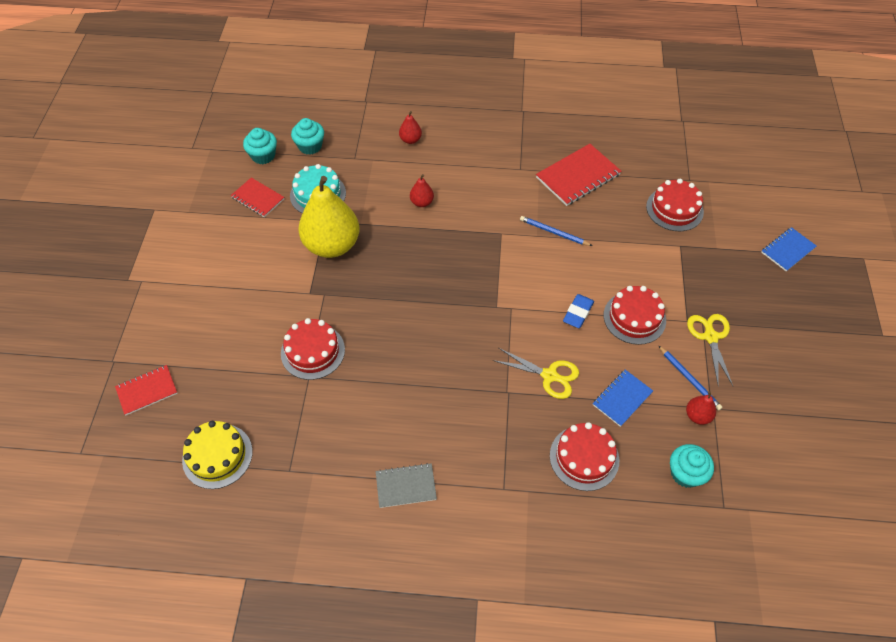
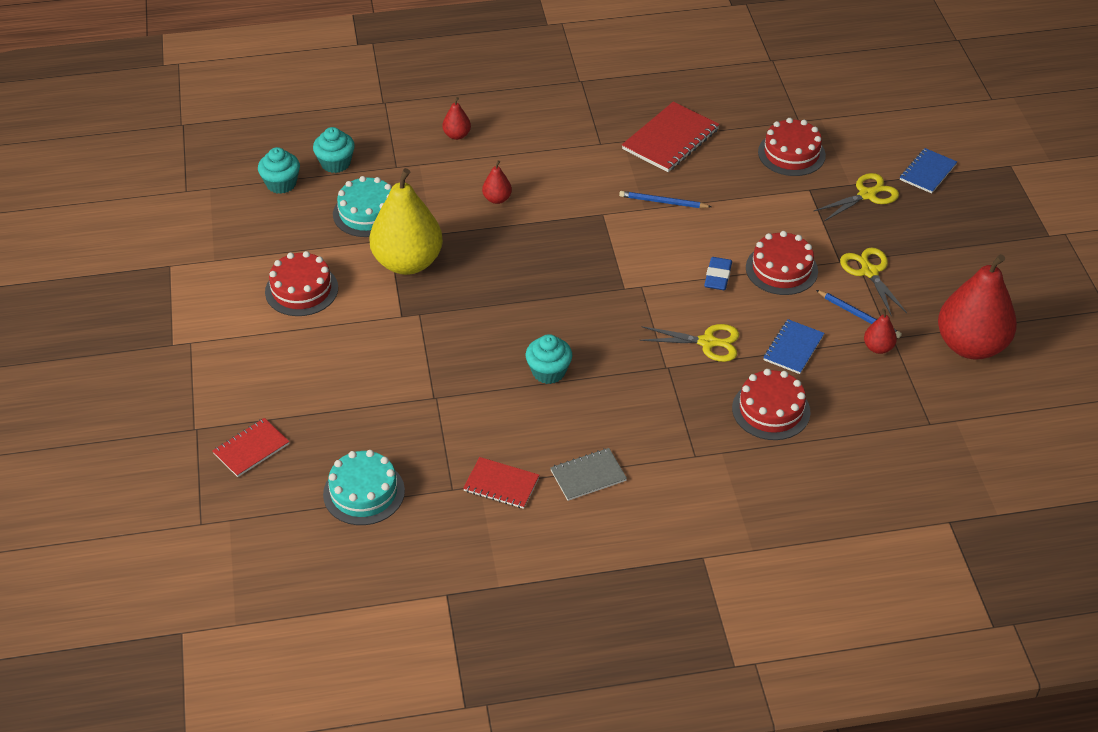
camera: 15 degrees left, 10 degrees down
yellow cake [182,421,253,489] -> turquoise cake [323,450,405,525]
red notebook [231,178,284,217] -> red notebook moved to [463,457,539,509]
red cake [281,318,345,380] -> red cake moved to [265,251,338,316]
turquoise cupcake [670,444,714,488] -> turquoise cupcake moved to [526,334,572,384]
none -> yellow scissors [814,173,899,221]
none -> red pear [938,254,1017,360]

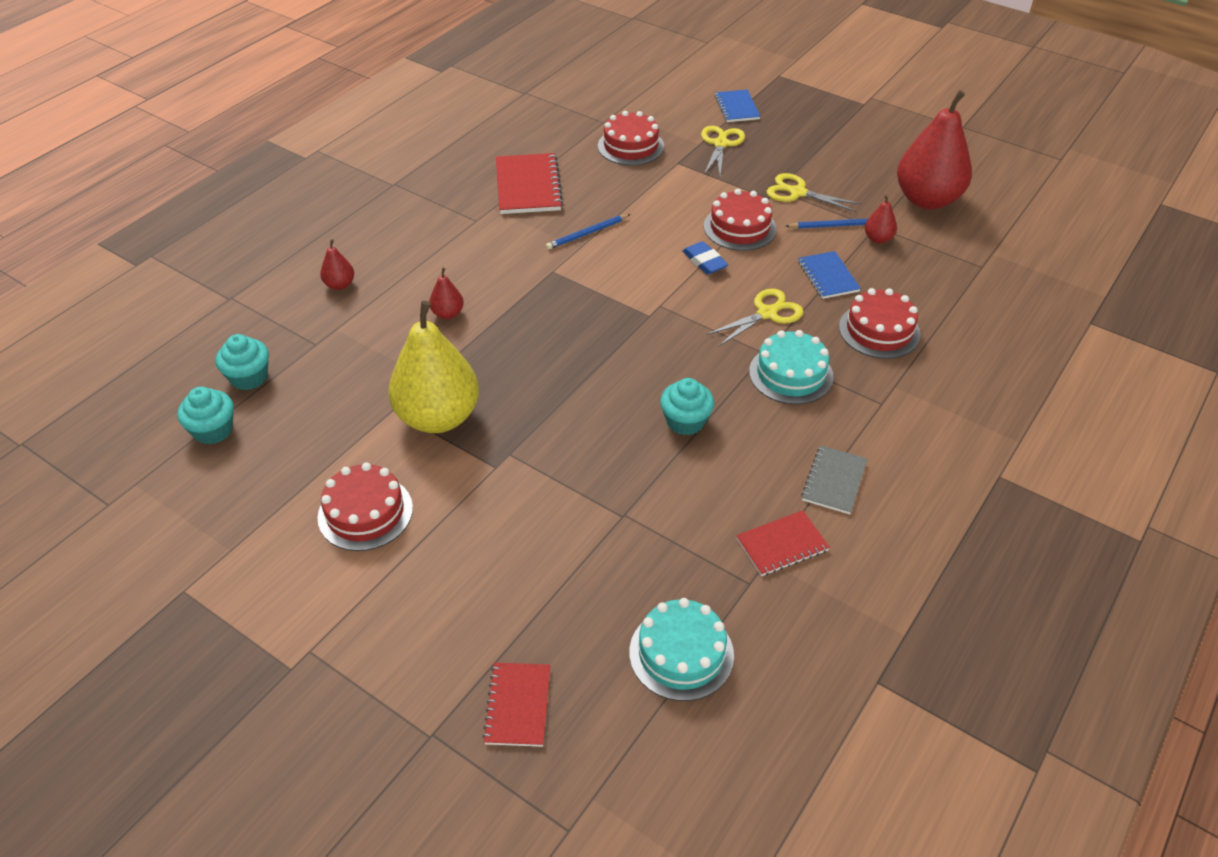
camera: 45 degrees left, 0 degrees up
turquoise cake [333,176,392,237] -> turquoise cake moved to [749,330,834,405]

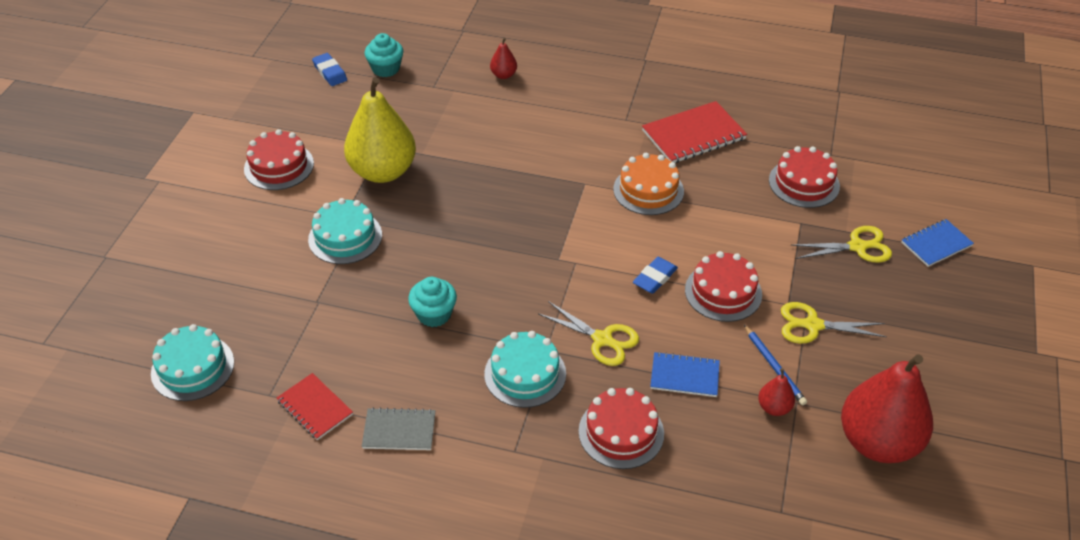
camera: 70 degrees right, 0 degrees up
turquoise cupcake [177,387,234,444] -> blue eraser [312,53,347,86]
red pear [429,268,464,319] -> none
red notebook [482,663,550,747] -> none
blue pencil [546,214,631,250] -> orange cake [613,153,684,215]
yellow scissors [767,173,862,212] -> yellow scissors turned 90 degrees counterclockwise [781,302,887,344]
blue notebook [798,251,861,299] -> blue notebook turned 45 degrees clockwise [650,352,720,397]
none -> turquoise cake [308,198,382,264]

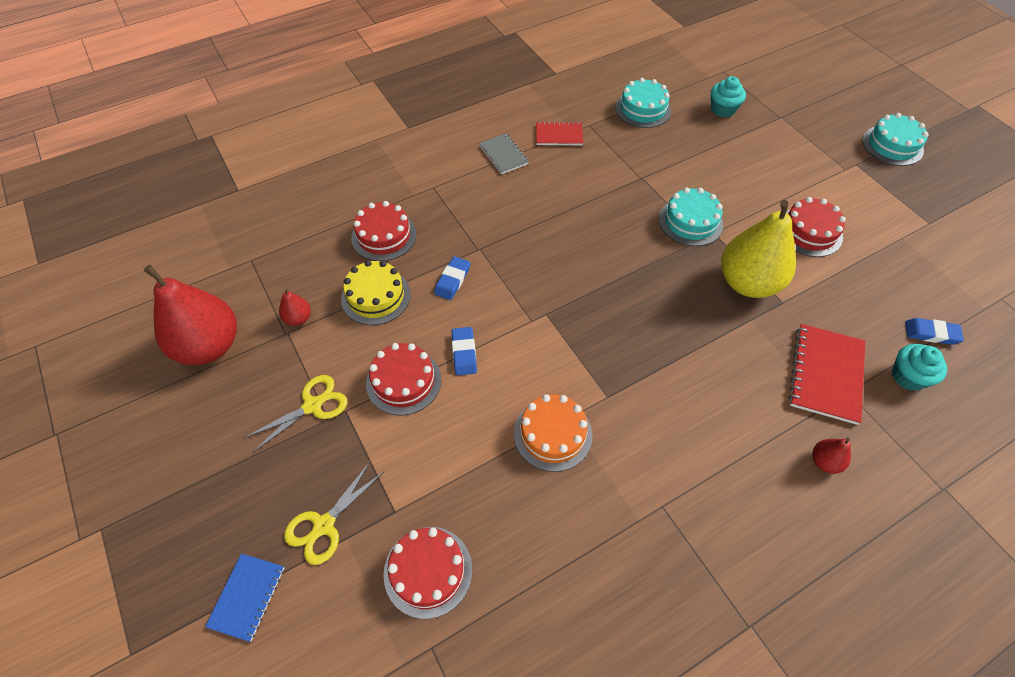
camera: 135 degrees right, 10 degrees up
grey notebook [362,407,436,450] -> grey notebook turned 75 degrees counterclockwise [479,134,529,174]
turquoise cupcake [408,277,457,327] -> turquoise cupcake moved to [711,76,746,117]
turquoise cake [484,331,566,408] -> turquoise cake moved to [862,113,929,166]
yellow scissors [538,301,639,366] -> blue eraser [434,256,470,300]
red notebook [642,101,747,163] -> red notebook moved to [789,324,865,425]
blue notebook [650,352,720,397] -> yellow cake [341,260,411,325]
blue pencil [744,325,807,405] -> none

